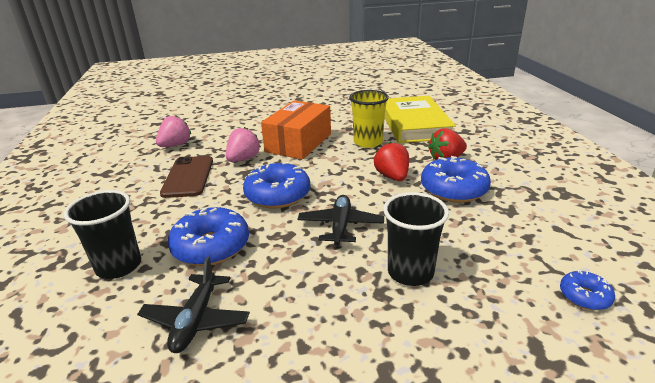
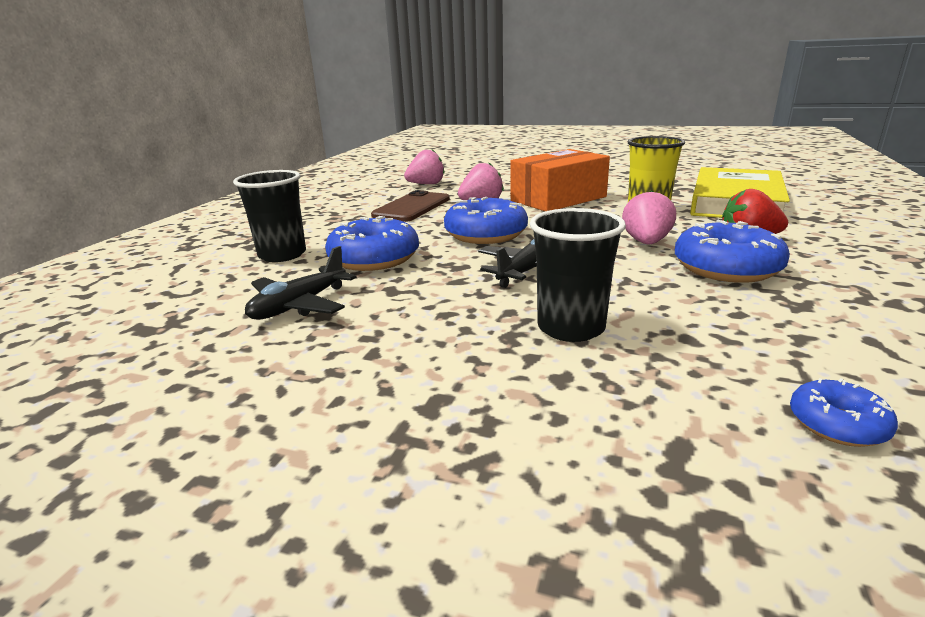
camera: 30 degrees right, 5 degrees down
red strawberry [374,142,409,181] -> pink strawberry [622,190,676,244]

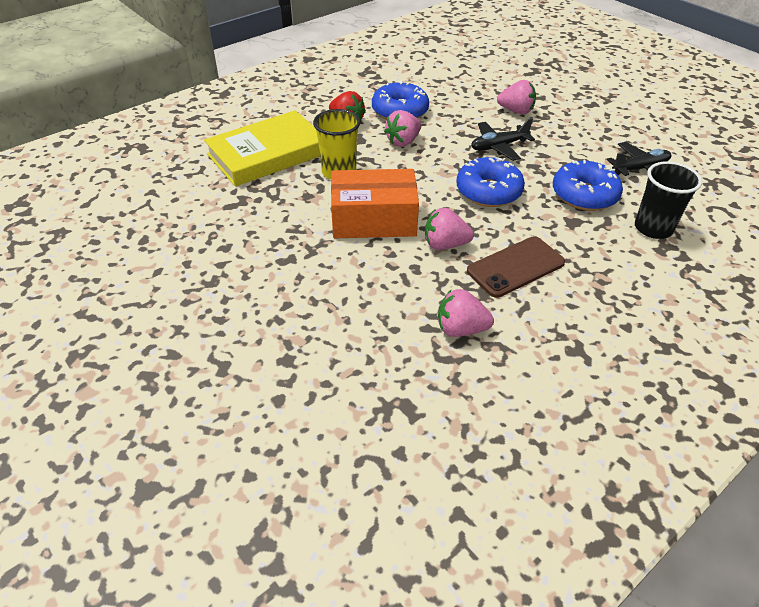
camera: 150 degrees left, 20 degrees up
black cup [530,208,626,342] -> pink strawberry [497,80,536,114]
blue donut [790,378,898,447] -> none

